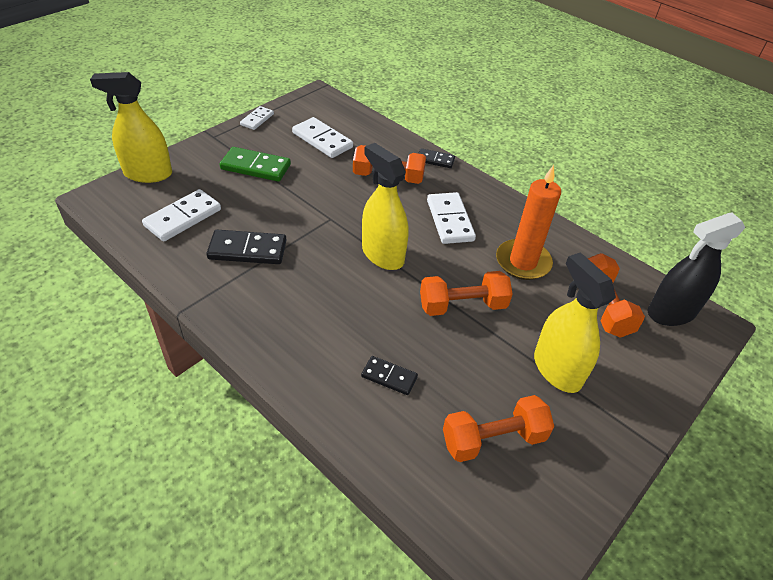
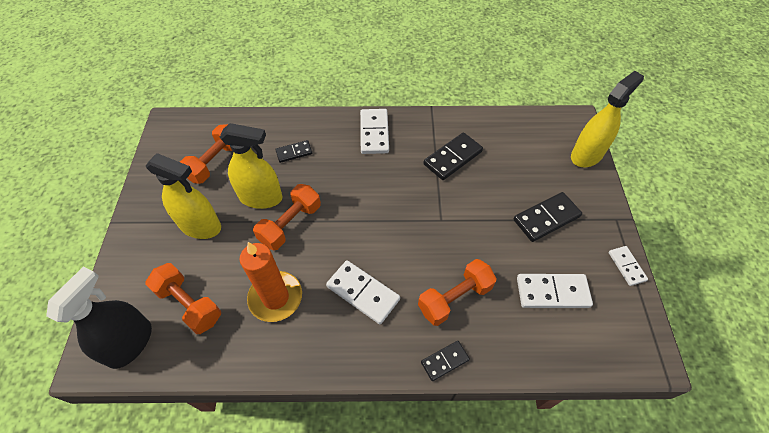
camera: 140 degrees right, 10 degrees up
white domino [142,189,221,242] -> white domino moved to [360,109,389,154]
green domino [220,147,291,182] -> black domino [514,192,582,242]
yellow spray bottle [362,143,409,270] -> yellow spray bottle moved to [220,123,282,209]

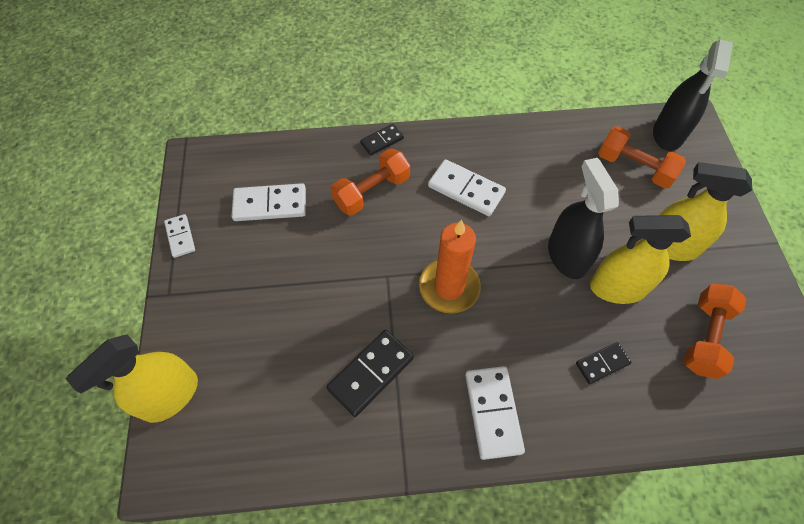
camera: 175 degrees right, 5 degrees up
orange candle [240,242,302,322] -> orange candle moved to [419,220,481,314]
orange dumbbell [253,184,321,250] -> black spray bottle [548,158,619,279]
black domino [514,192,582,242] -> none

